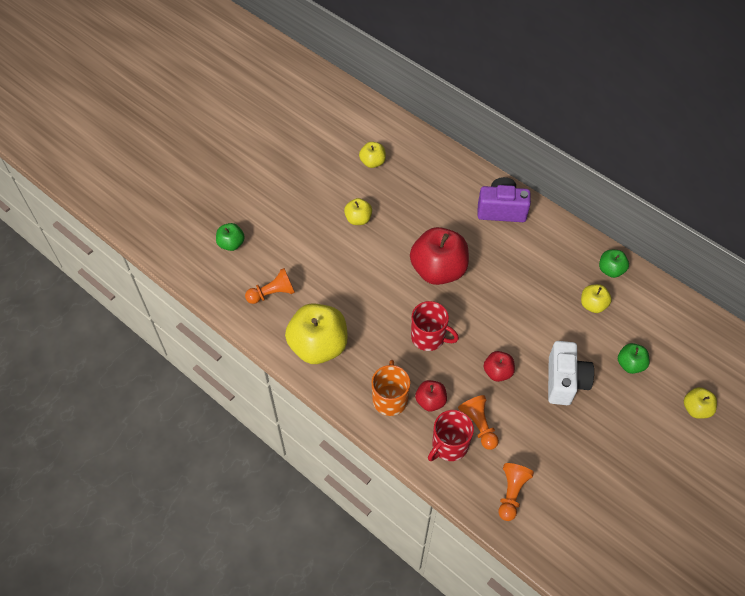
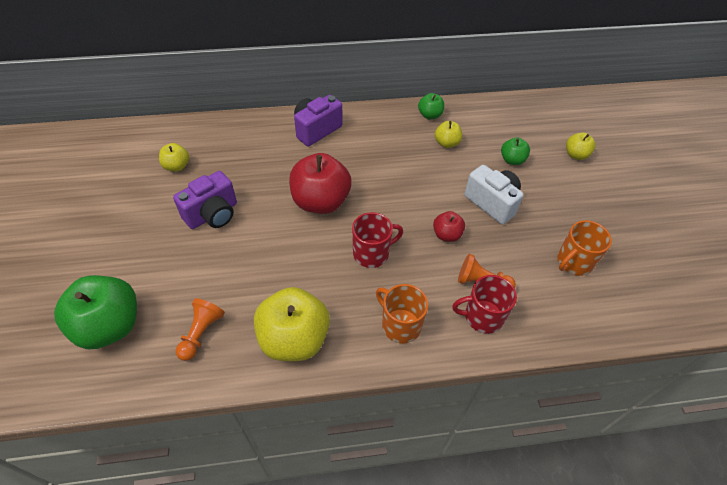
camera: 50 degrees left, 5 degrees down
green apple [216,223,245,251] -> green apple [54,275,137,349], size x2.01
yellow apple [344,198,372,225] -> purple camera [173,171,237,229]
red apple [415,380,447,411] -> none
red mug [428,410,474,461] -> red mug turned 90 degrees clockwise [452,275,517,334]
orange pawn [499,463,534,521] -> none
none -> orange mug [557,220,612,276]

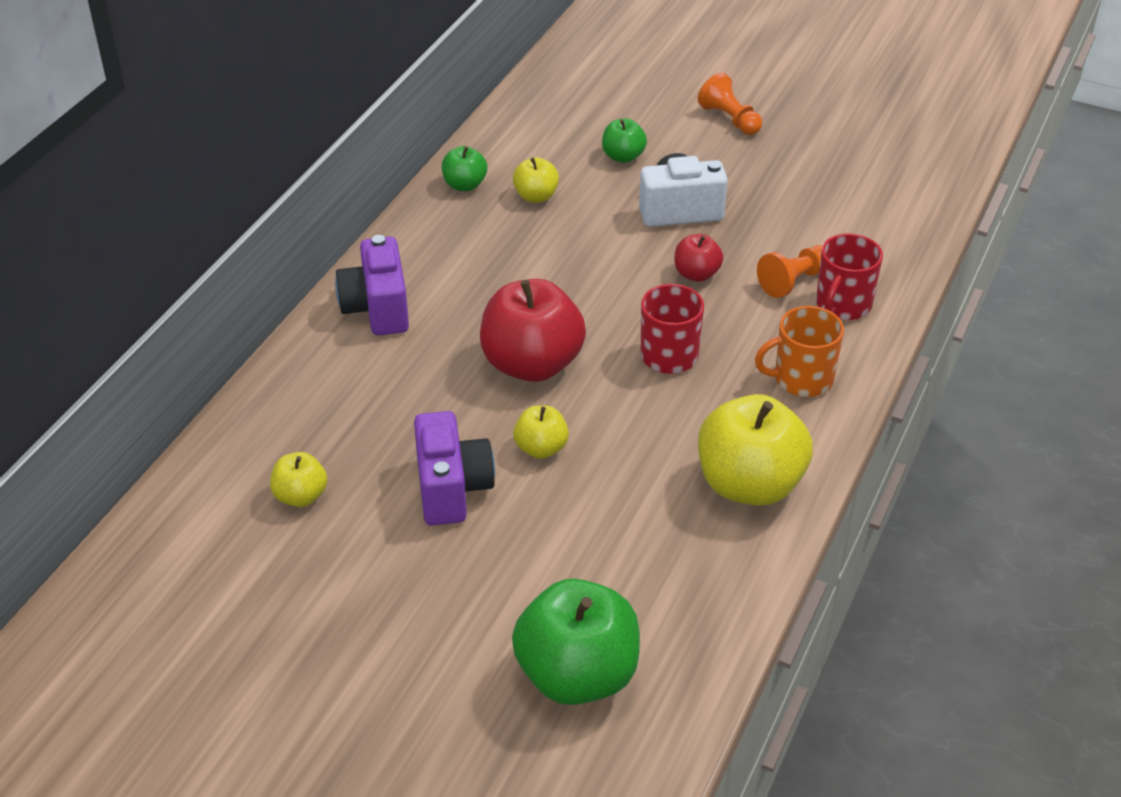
camera: 55 degrees left, 10 degrees down
orange pawn [176,298,225,361] -> orange pawn moved to [698,73,762,135]
orange mug [557,220,612,276] -> none
yellow apple [566,133,596,160] -> yellow apple moved to [513,405,569,459]

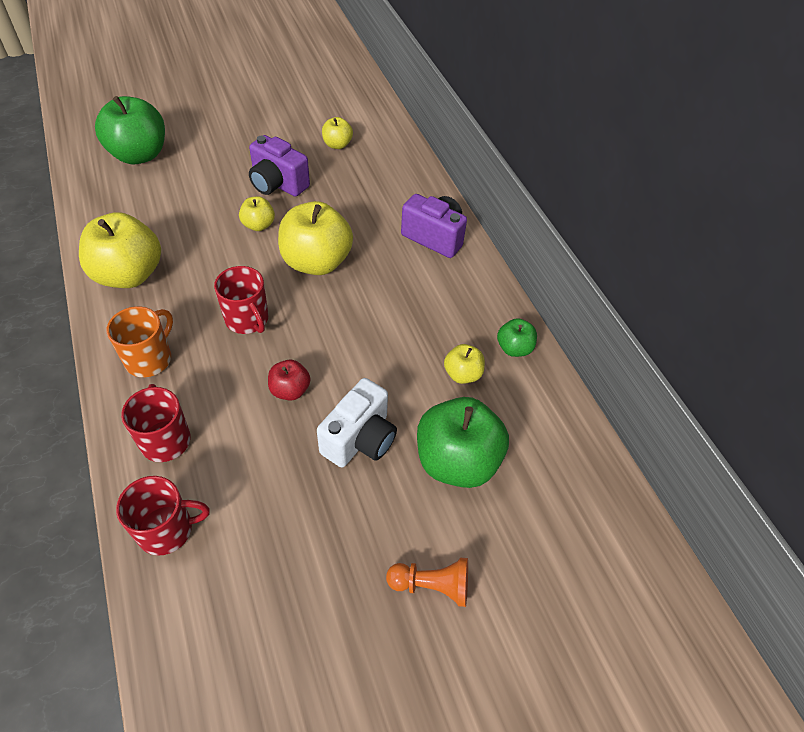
camera: 130 degrees right, 10 degrees up
red apple [480,279,586,382] -> yellow apple [278,201,353,275]
green apple [602,118,647,163] -> green apple [417,397,509,488], size x2.01
orange pawn [757,245,822,298] -> none
none -> red mug [116,476,210,555]

